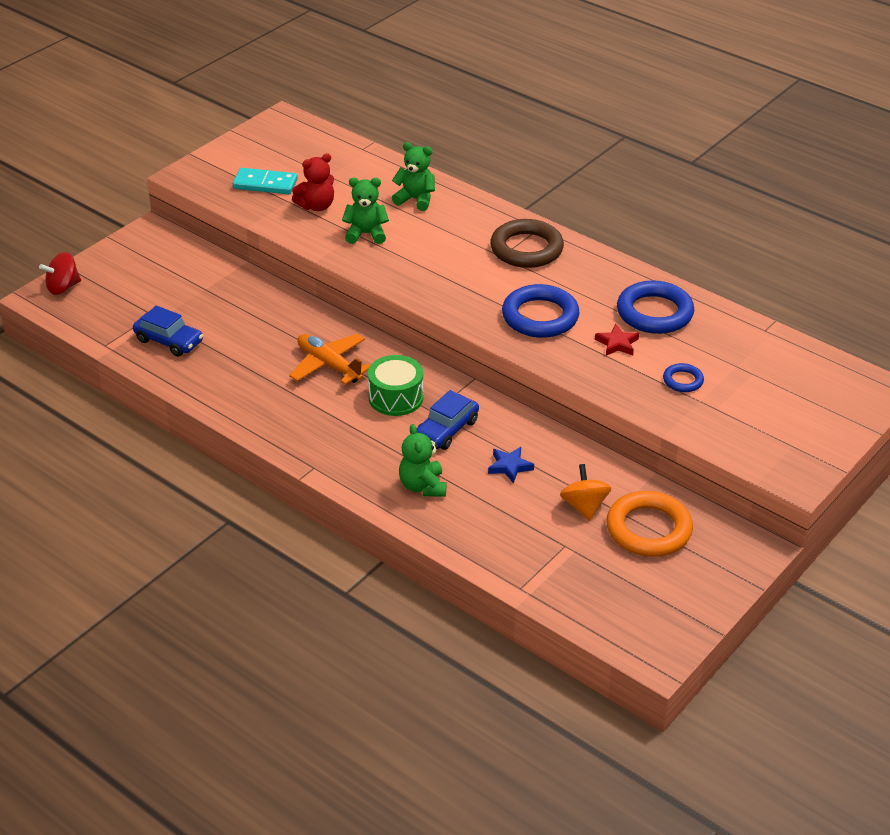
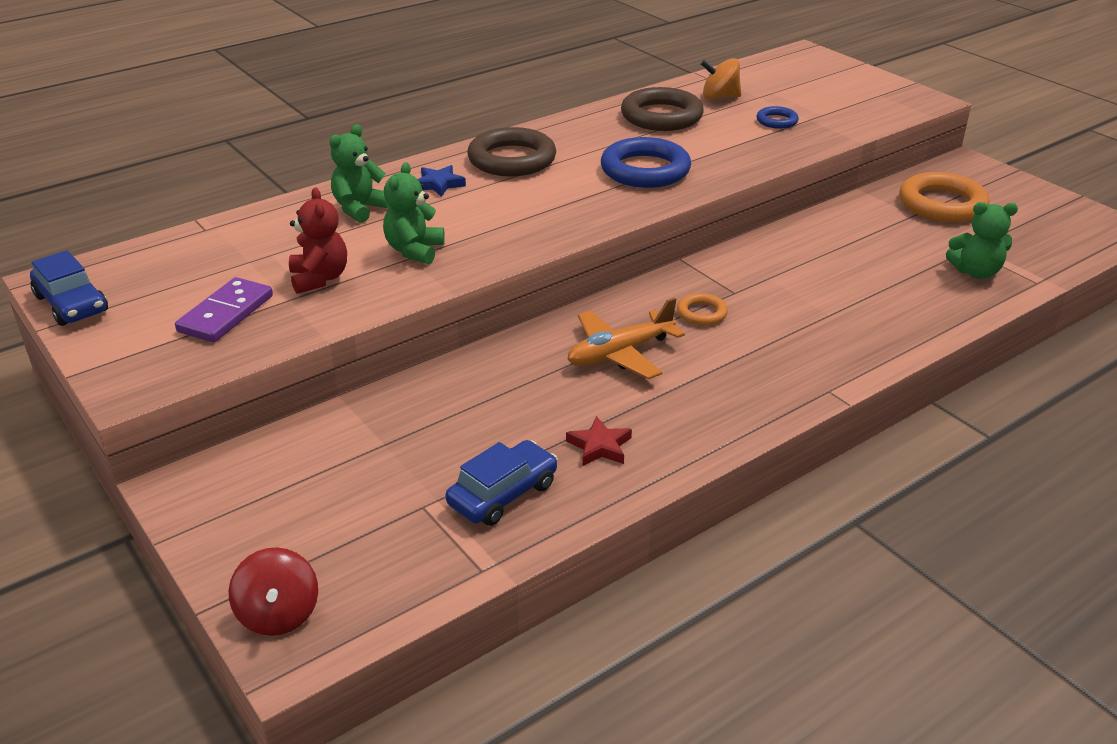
camera: 75 degrees left, 5 degrees down
turquoise domino [233,168,298,194] -> purple domino [175,277,273,342]
green drum [368,355,423,416] -> orange ring [677,293,728,326]
green teddy bear [399,424,446,497] -> green teddy bear moved to [946,202,1018,279]
blue car [417,390,479,450] -> blue car moved to [30,250,108,326]
blue star [488,447,534,484] -> blue star moved to [418,165,466,197]
orange spinning top [560,464,611,521] -> orange spinning top moved to [701,58,741,99]
red star [595,324,639,356] -> red star moved to [566,416,632,466]
blue ring [617,280,694,334] -> brown ring [621,87,704,131]

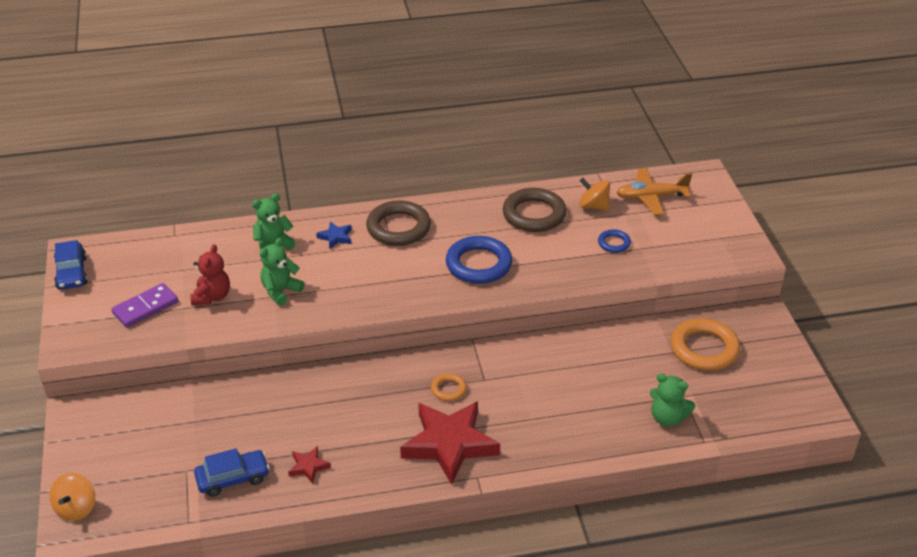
camera: 25 degrees right, 5 degrees up
red spinning top [229,547,318,636] -> orange spinning top [50,473,95,521]
orange plane [567,298,685,379] -> orange plane moved to [616,168,692,215]
none -> red star [400,401,500,485]

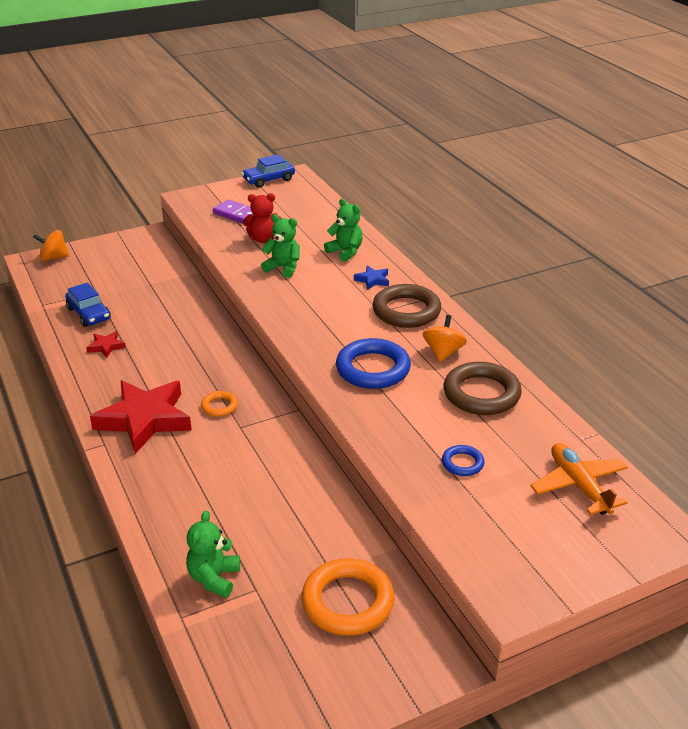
camera: 75 degrees right, 5 degrees down
orange spinning top [579,178,610,211] -> orange spinning top moved to [423,315,467,362]

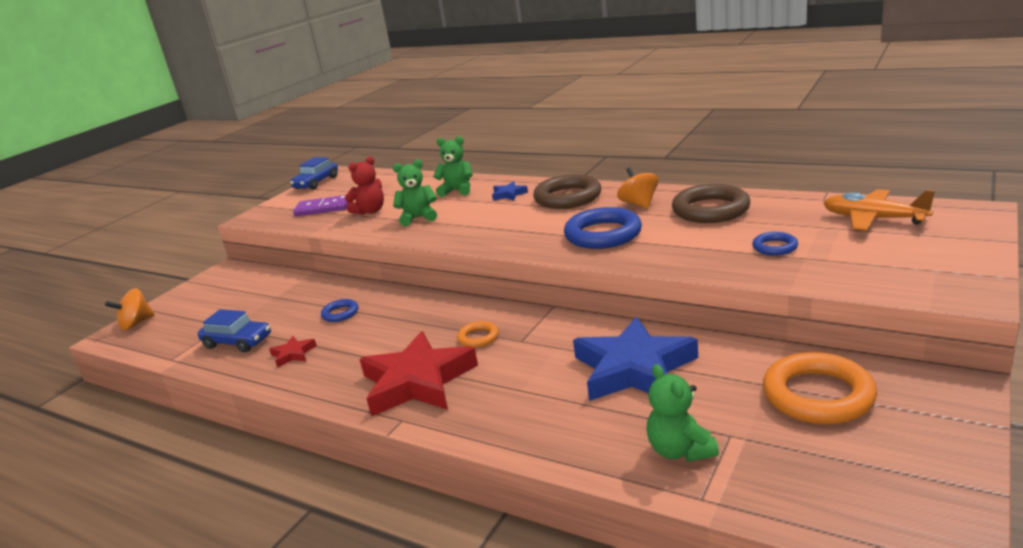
camera: 30 degrees left, 10 degrees down
none -> blue ring [321,299,358,322]
none -> blue star [573,316,698,401]

